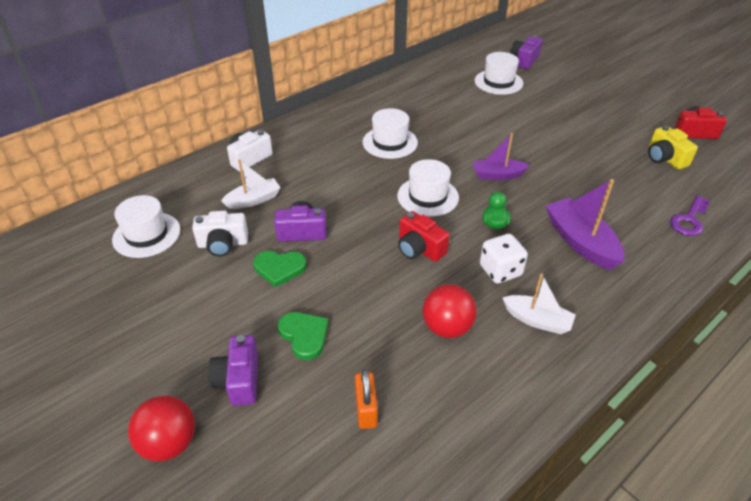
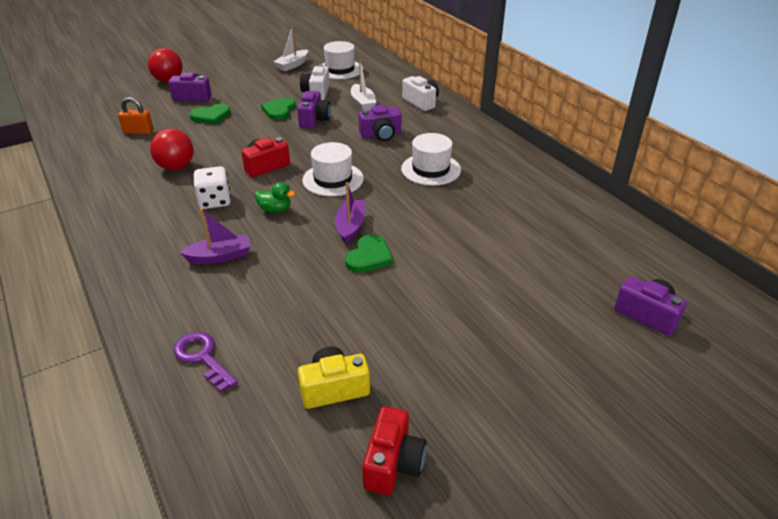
camera: 100 degrees right, 5 degrees down
white hat [474,52,523,95] -> none
white boat [503,273,576,334] -> white boat moved to [273,26,308,71]
purple boat [546,179,625,270] -> purple boat [179,208,250,264], size x0.65
none -> green heart [345,234,393,273]
none -> purple camera [359,104,401,141]

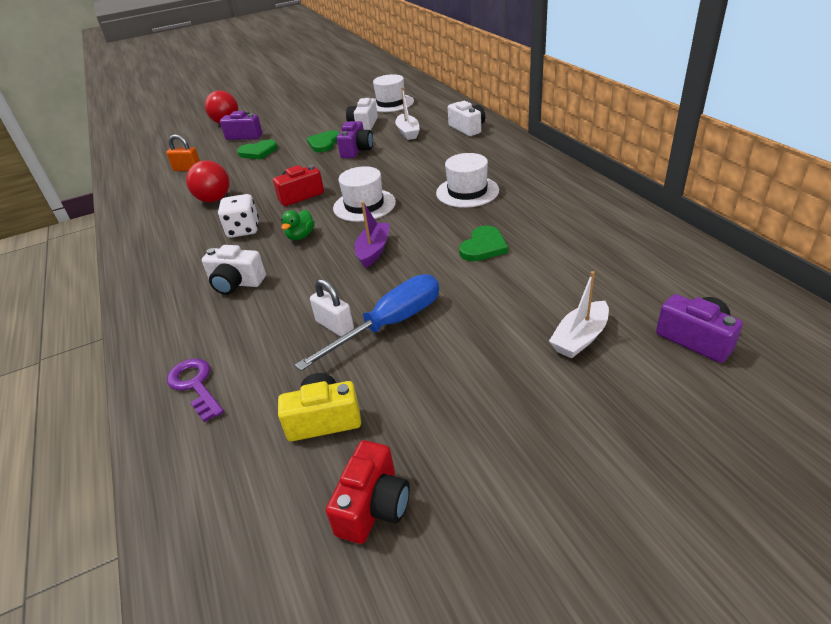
camera: 10 degrees right, 0 degrees up
purple boat [179,208,250,264] -> white camera [202,245,266,295]
green duck [255,182,295,213] -> green duck turned 90 degrees clockwise [281,210,315,240]
white boat [273,26,308,71] -> white boat moved to [549,271,609,359]
green heart [345,234,393,273] -> green heart moved to [459,226,508,261]
purple camera [359,104,401,141] -> none
none -> blue screwdriver [295,274,439,371]
none -> white padlock [310,279,354,337]

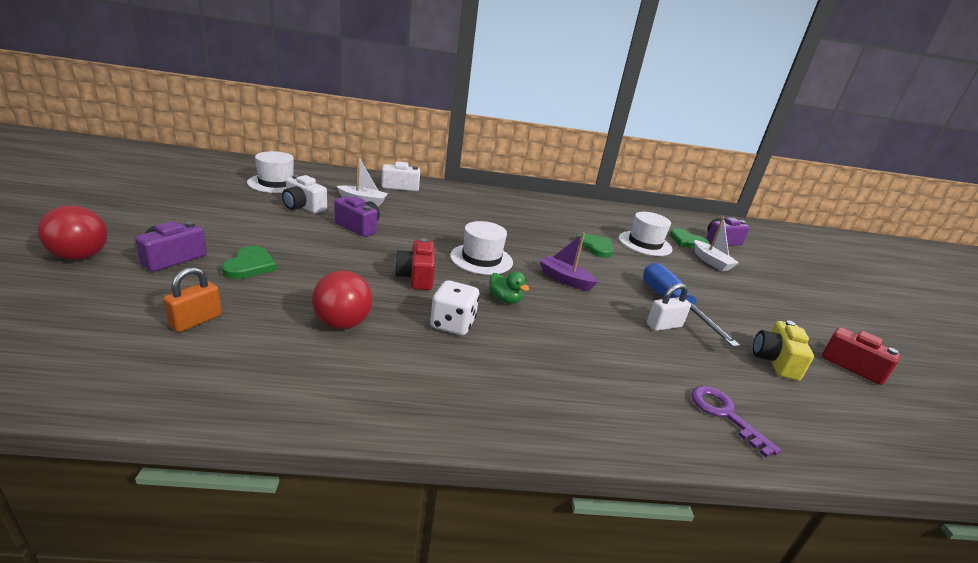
camera: 75 degrees left, 10 degrees down
purple key [167,358,224,422] -> purple key turned 75 degrees clockwise [691,386,781,457]
white camera [202,245,266,295] -> none
green heart [307,130,340,152] -> green heart moved to [670,228,710,248]
white hat [436,153,499,208] -> white hat moved to [619,212,672,256]

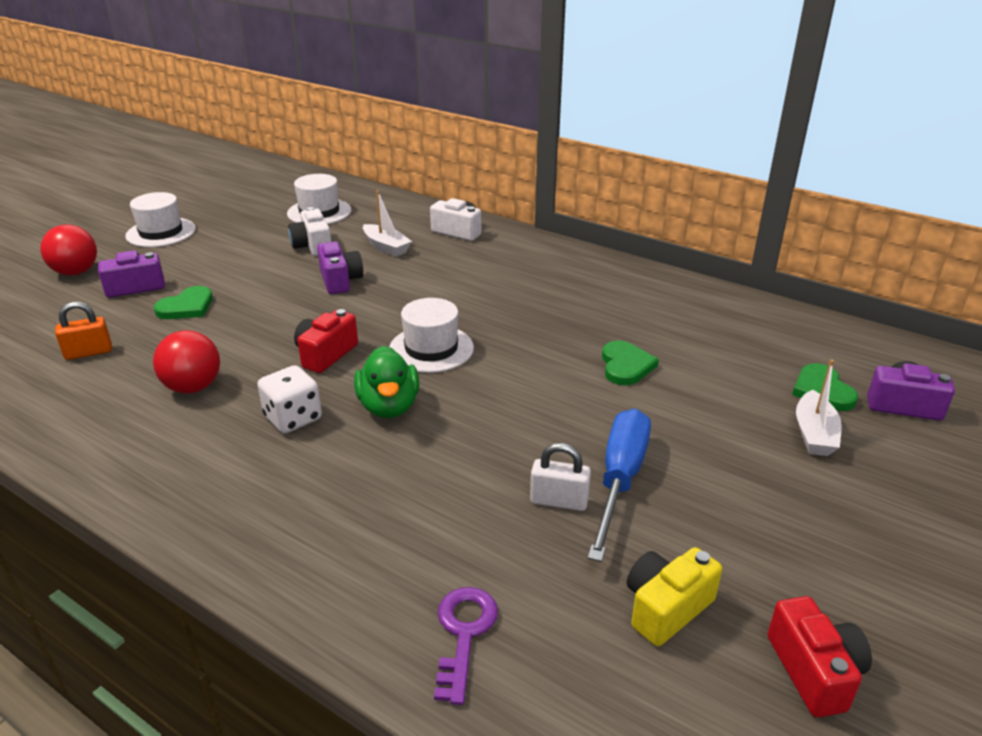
camera: 40 degrees right, 5 degrees up
green duck [489,271,529,304] -> green duck [354,346,419,418], size x1.63
purple boat [540,233,598,291] -> none
white hat [619,212,672,256] -> white hat moved to [125,192,196,247]

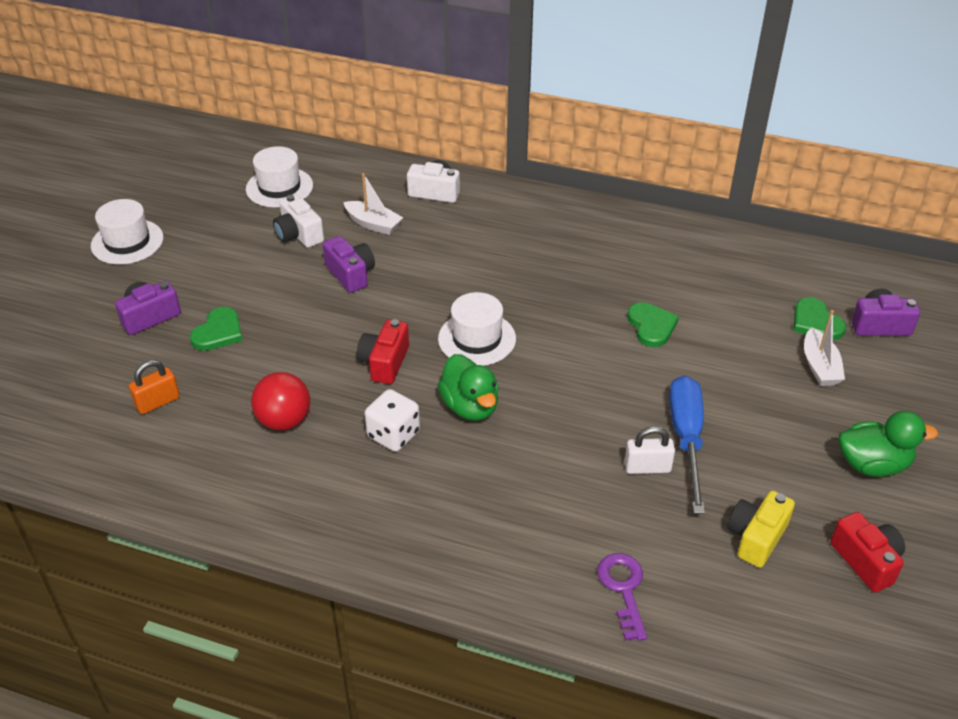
camera: 15 degrees left, 10 degrees up
red ball [40,225,97,275] -> none
none -> green duck [839,411,938,477]

